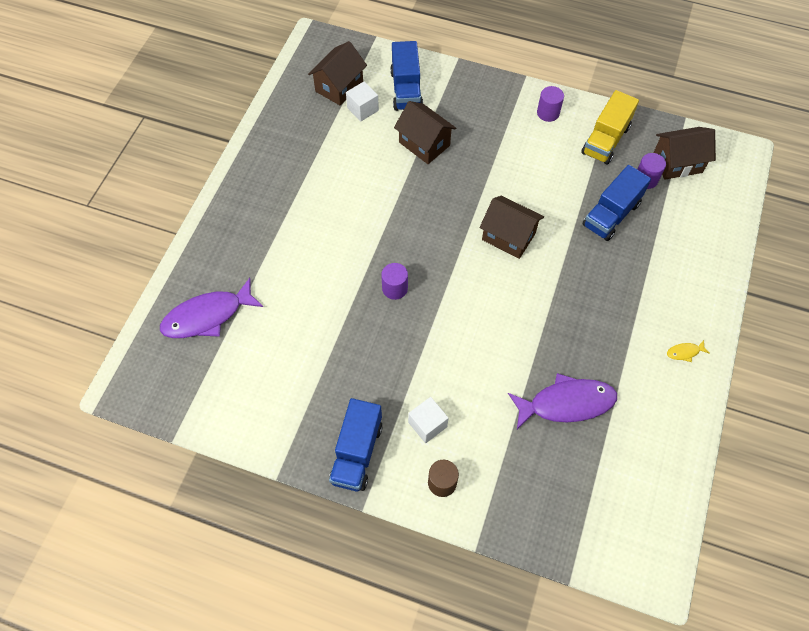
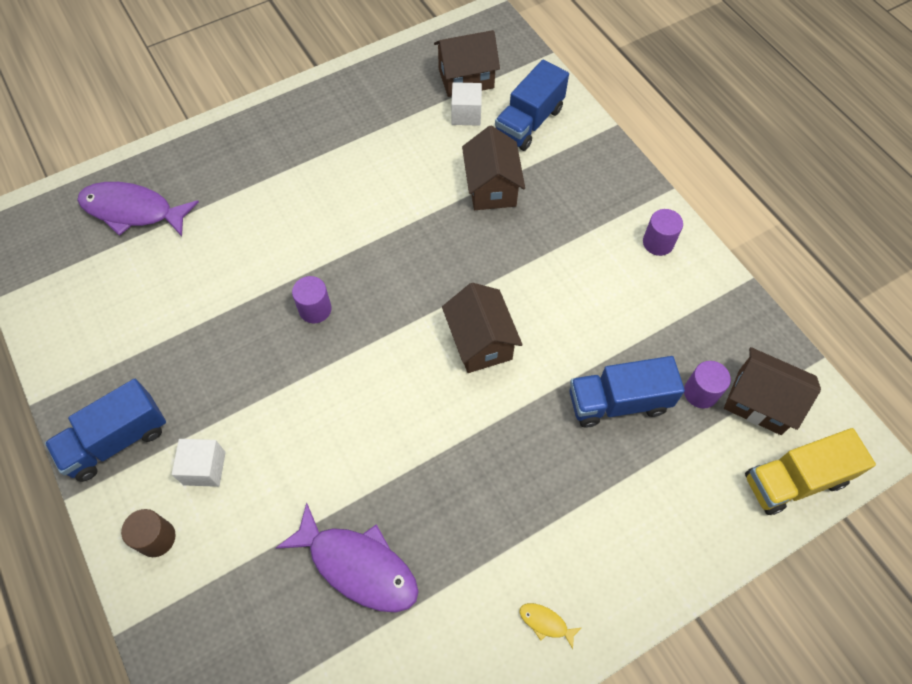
camera: 40 degrees right, 0 degrees up
yellow truck [581,90,639,165] -> yellow truck moved to [745,428,876,515]

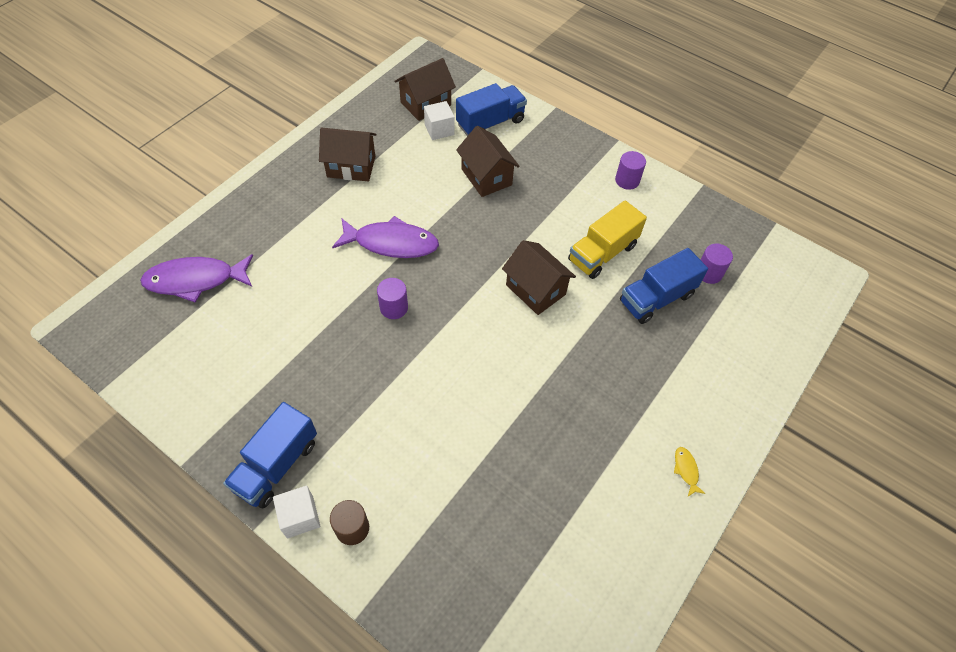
camera: 25 degrees left, 5 degrees down
white cube [172,439,226,487] -> white cube moved to [273,486,321,539]
purple fish [276,502,419,612] -> purple fish moved to [332,216,439,258]
blue truck [495,60,569,151] -> blue truck turned 135 degrees counterclockwise [456,83,527,136]
yellow fish [519,603,581,649] -> yellow fish turned 75 degrees clockwise [674,447,706,496]
brown house [724,347,821,435] -> brown house moved to [319,128,376,181]
yellow truck [745,428,876,515] -> yellow truck moved to [568,200,647,279]

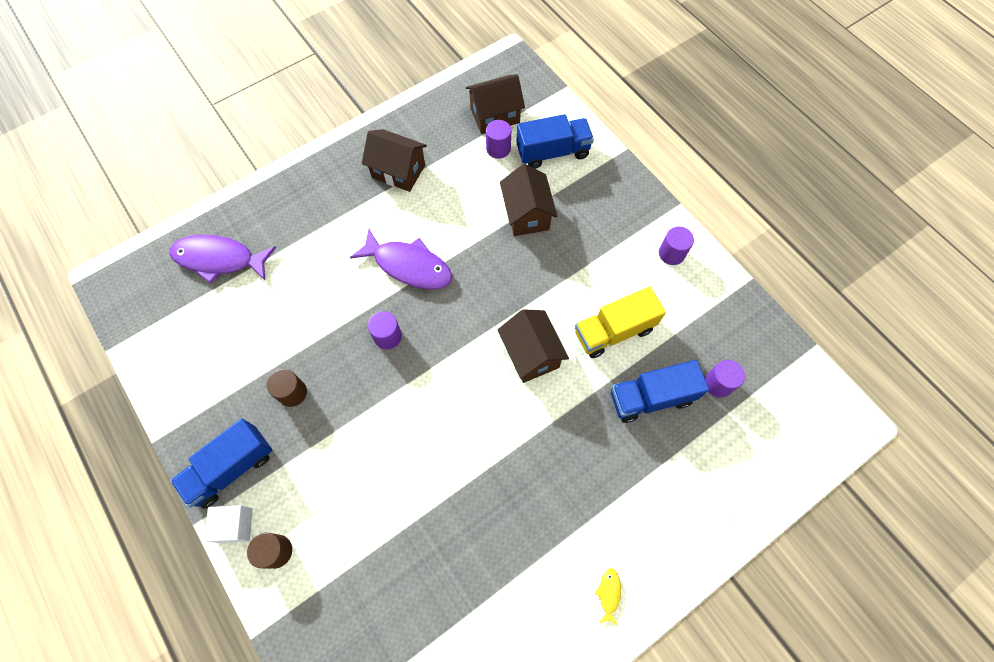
camera: 20 degrees right, 10 degrees up
white cube [424,101,455,140] -> purple cylinder [486,120,511,159]
none -> brown cylinder [267,369,307,407]

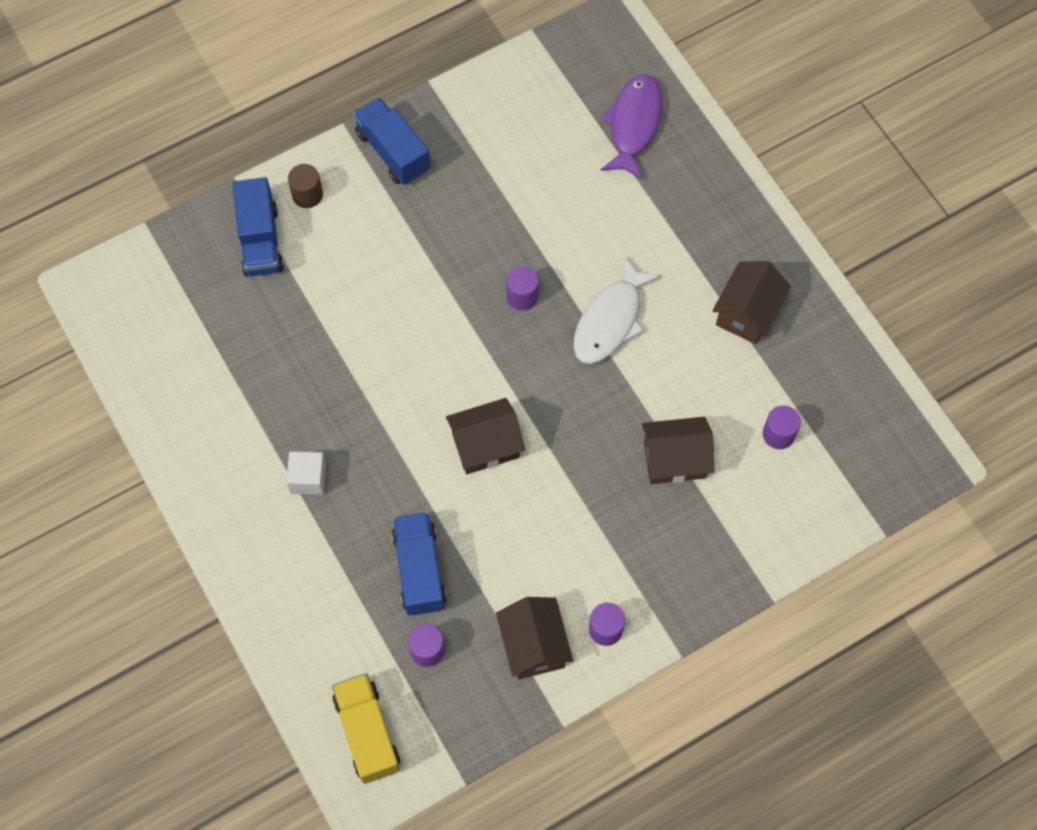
camera: 95 degrees right, 0 degrees up
white cube [204,505,253,543] -> white cube moved to [286,451,326,495]
brown cylinder [267,369,307,407] -> none
purple fish [350,229,452,289] -> white fish [573,256,662,364]
brown house [465,74,525,134] -> brown house moved to [496,597,573,679]
blue truck [516,114,594,169] -> blue truck moved to [232,177,284,277]
yellow truck [575,287,666,358] -> yellow truck moved to [332,673,400,784]
yellow fish [595,568,621,626] -> none

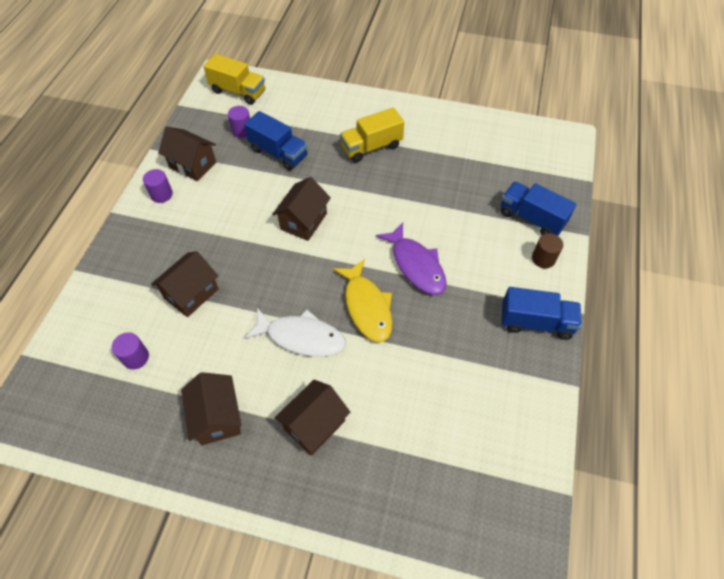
camera: 135 degrees right, 10 degrees down
white cube [286,451,326,495] -> yellow truck [340,107,404,163]
purple cylinder [506,266,539,310] -> yellow fish [333,259,392,342]
white fish [573,256,662,364] -> white fish turned 120 degrees clockwise [244,308,346,357]
purple fish [600,74,663,180] -> purple fish moved to [376,222,447,295]
none -> brown house [274,380,351,456]

